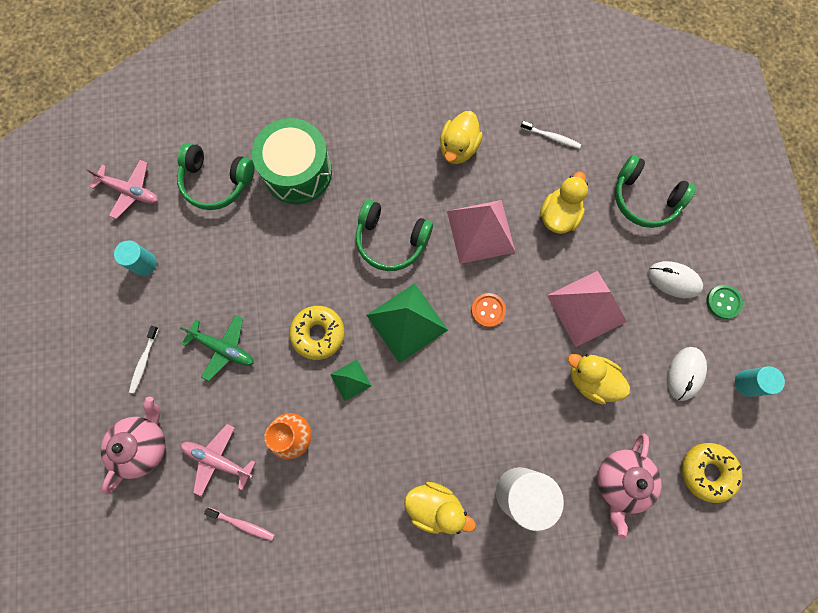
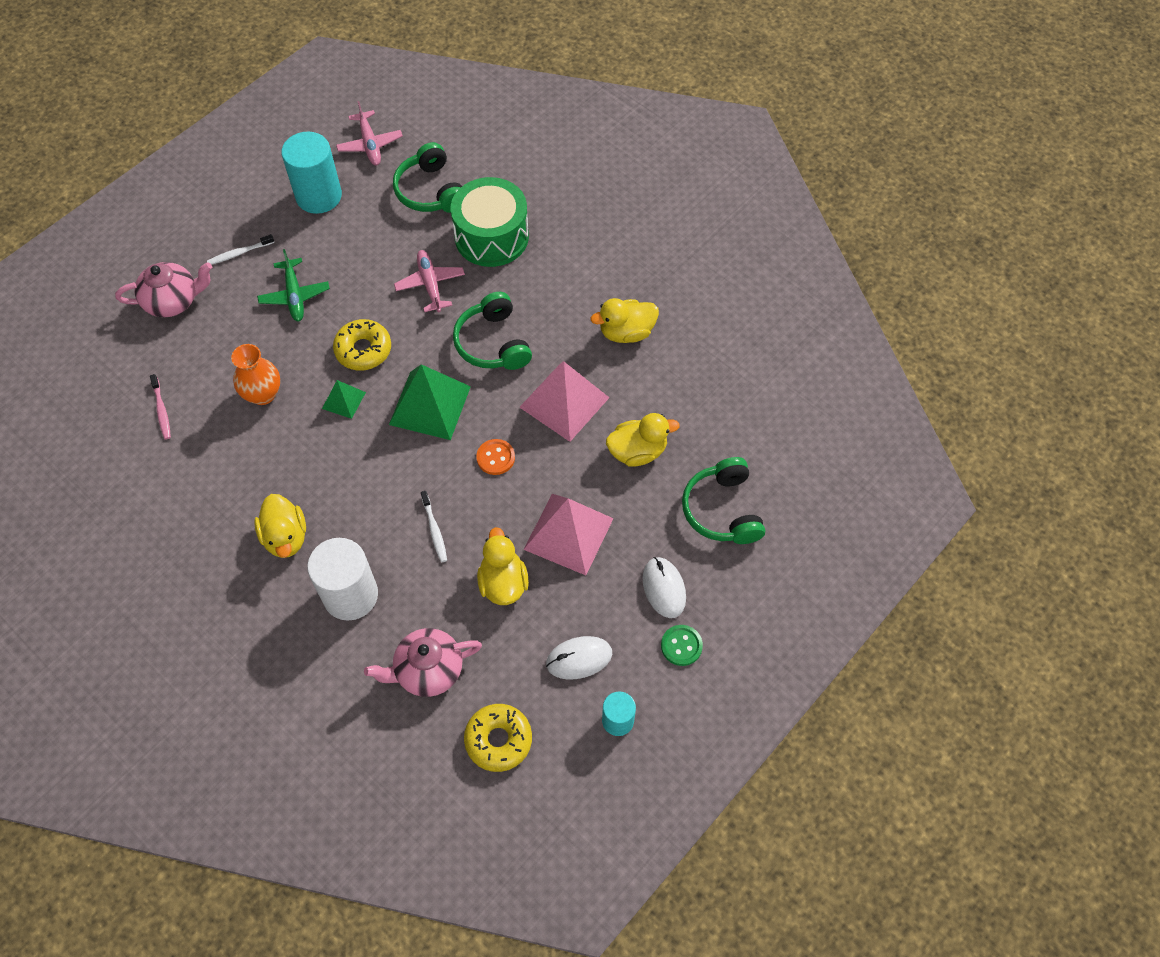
camera: 50 degrees right, 15 degrees down
turquoise cylinder [114,241,157,276] -> turquoise cylinder [281,132,342,214], size x1.81
pink plane [180,424,256,497] -> pink plane moved to [394,250,465,312]
white toothbrush [520,120,581,149] -> white toothbrush moved to [421,491,447,562]

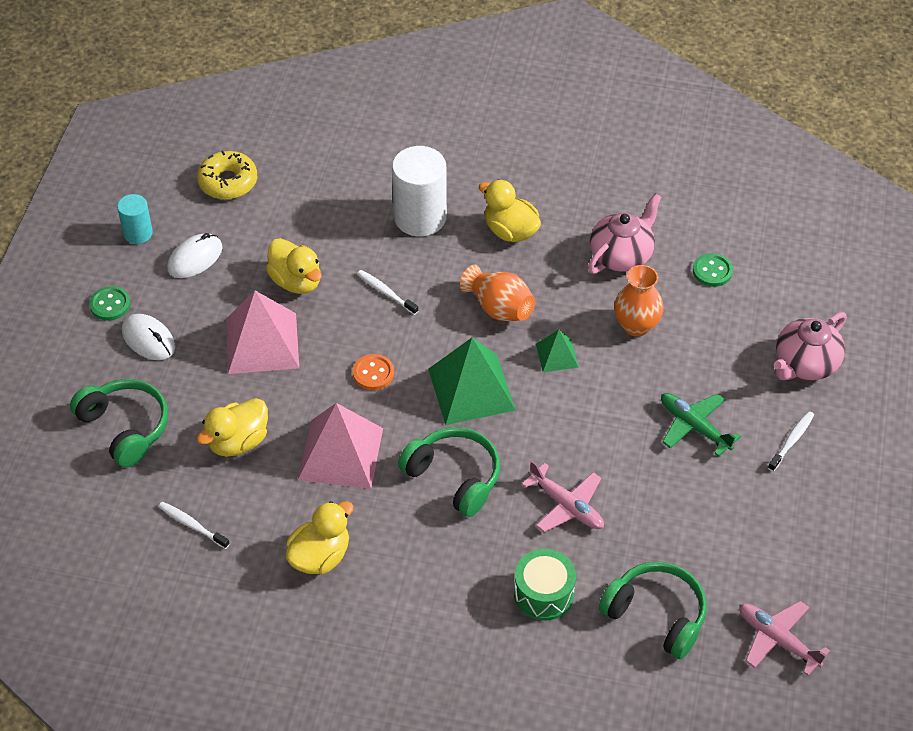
camera: 150 degrees right, 10 degrees down
pink toothbrush [150,374,171,440] -> green button [693,253,733,287]
turquoise cylinder [281,132,342,214] -> none
yellow donut [333,319,391,371] -> none
pink teapot [364,628,482,697] -> pink teapot moved to [588,193,662,274]
green drum [451,177,529,267] -> green drum [514,549,576,621], size x0.62
none -> white toothbrush [158,502,230,549]
none -> orange vase [460,264,535,321]

